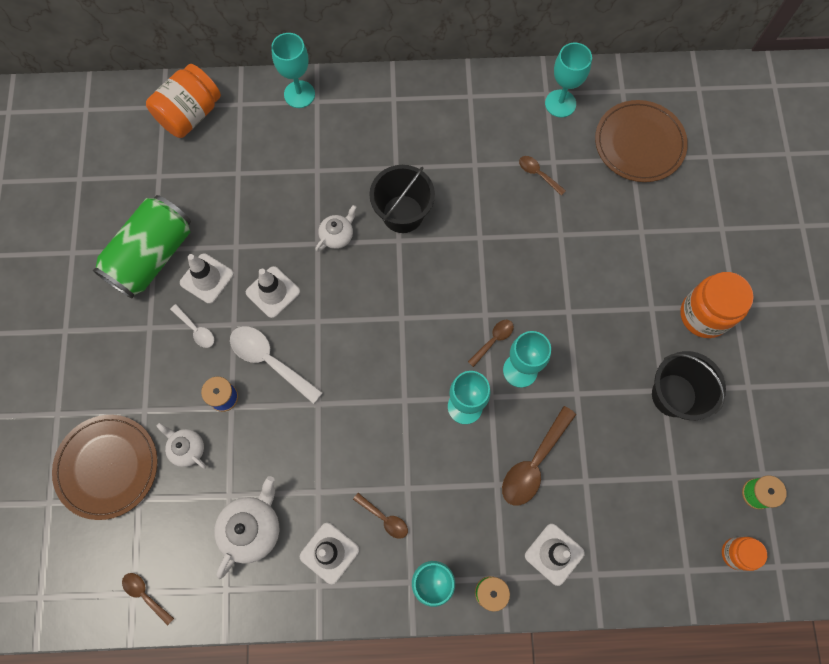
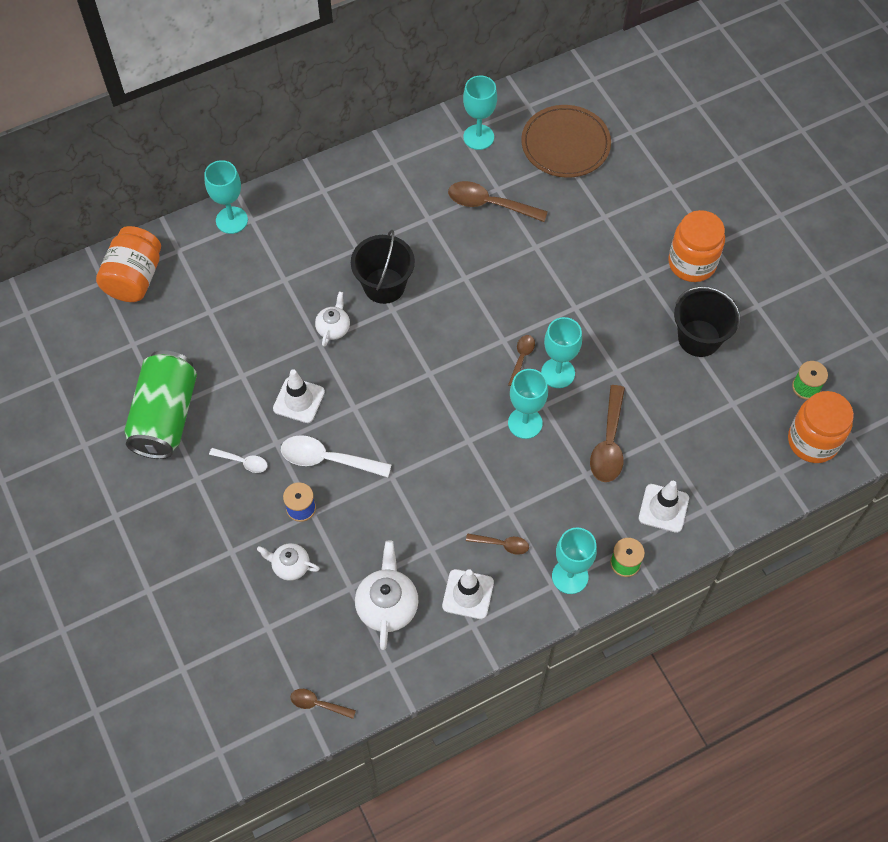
camera: 25 degrees left, 10 degrees down
brown plate [52,415,158,520] -> none
white traffic cone [180,253,234,304] -> none
brown spoon [519,156,566,196] -> brown spoon [448,181,548,222], size x1.81
orange jar [722,537,767,571] -> orange jar [788,391,854,463], size x1.77

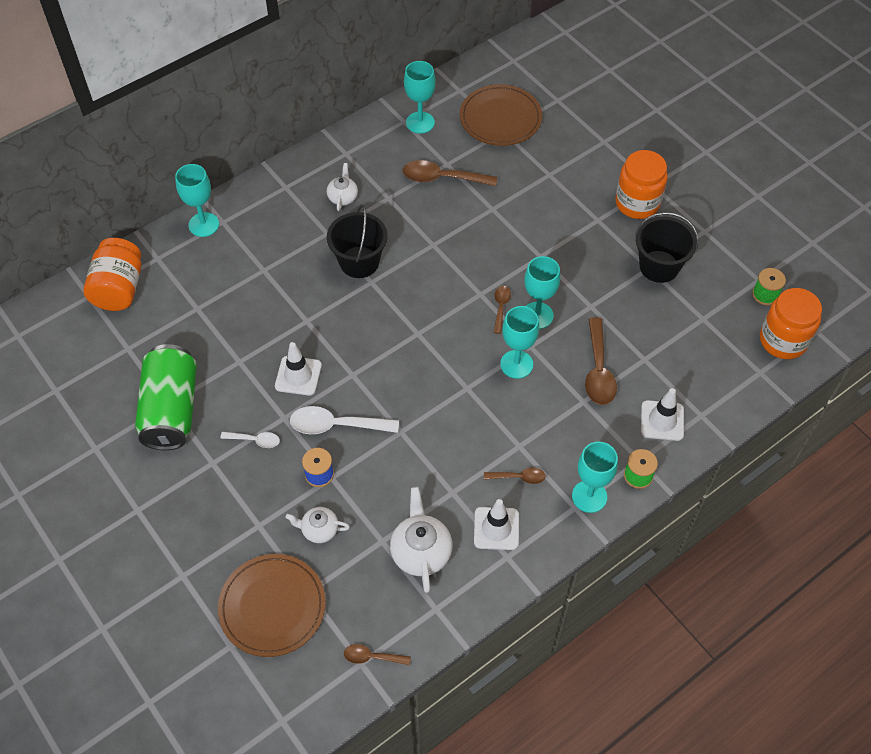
camera: 10 degrees left, 5 degrees down
white teapot [315,291,350,347] -> white teapot moved to [327,163,358,211]
none -> brown plate [218,554,326,657]

